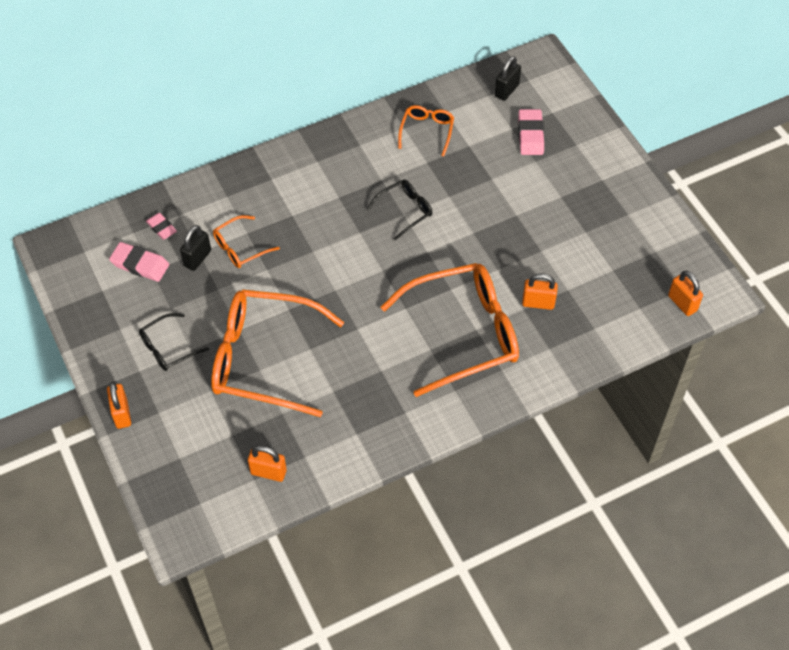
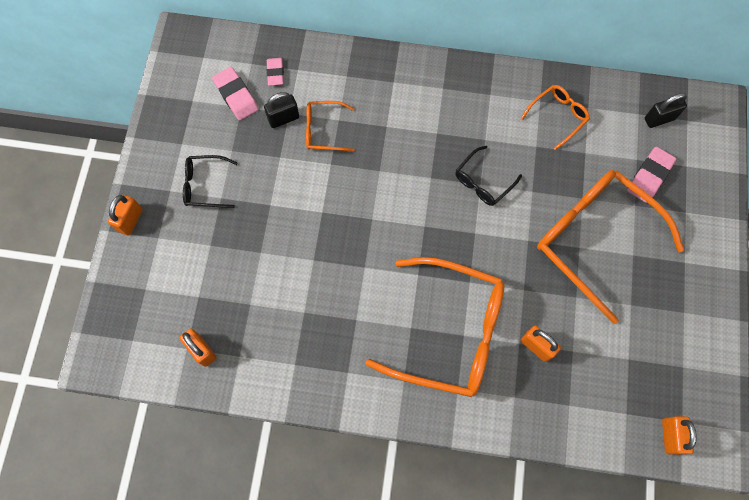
camera: 35 degrees right, 15 degrees up
orange glasses [211,289,344,417] -> orange glasses moved to [537,170,684,324]
black glasses [367,180,433,240] -> black glasses turned 135 degrees clockwise [455,146,522,206]

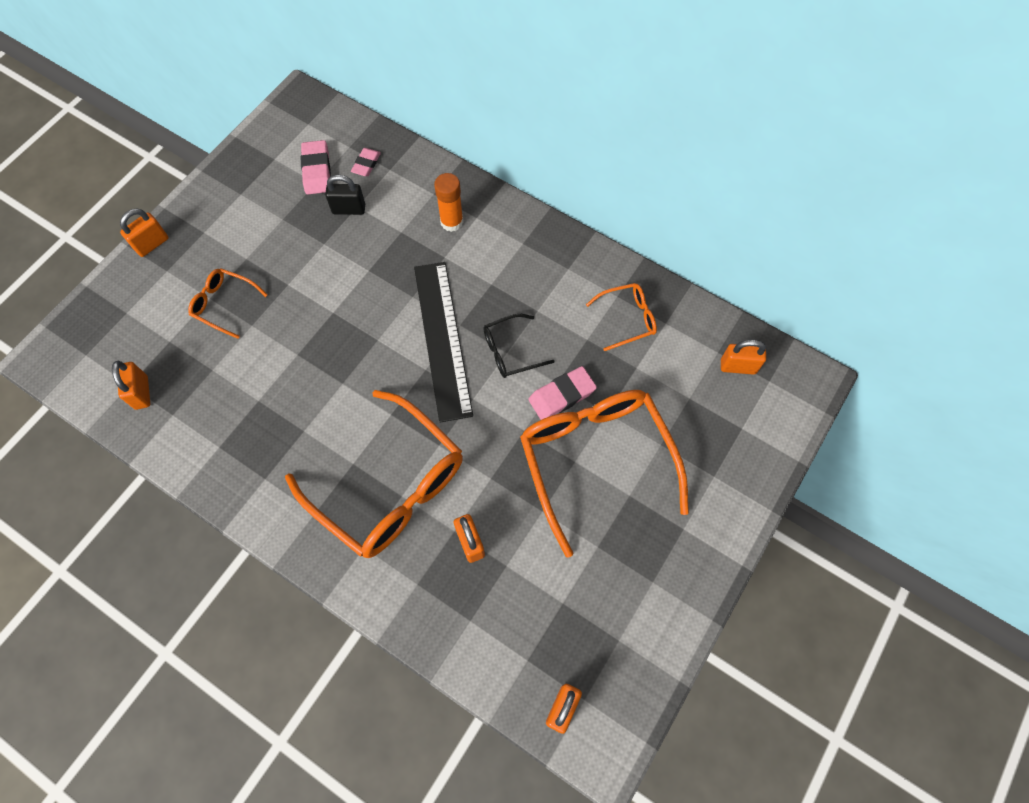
camera: 25 degrees right, 5 degrees down
black glasses [183,155,237,208] -> none
orange glasses [306,101,354,152] -> orange glasses moved to [188,268,268,339]
pink eraser [627,147,676,203] -> pink eraser moved to [528,366,597,420]
black padlock [645,93,687,128] -> orange padlock [721,340,766,375]
none -> black ruler [414,262,473,422]
none -> orange glue stick [434,173,464,232]

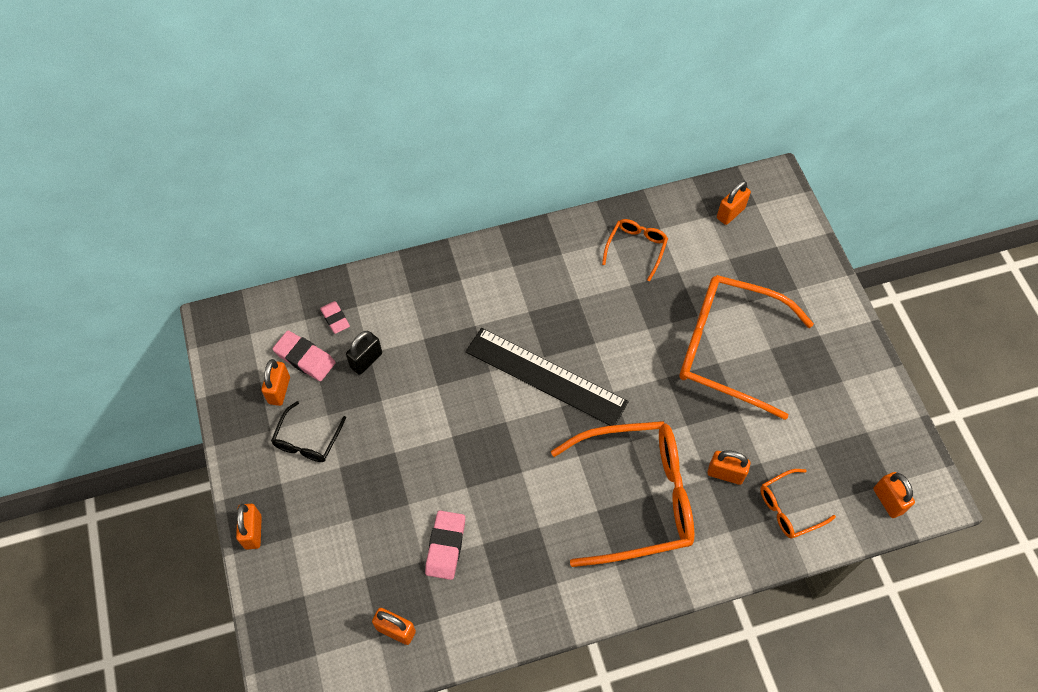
camera: 50 degrees left, 5 degrees down
orange glasses [188,268,268,339] -> orange glasses moved to [760,469,836,539]
orange glue stick [434,173,464,232] -> none
black glasses [483,314,555,378] -> black glasses moved to [271,401,346,462]
pink eraser [528,366,597,420] -> pink eraser moved to [425,511,465,580]
none -> orange padlock [261,359,290,406]

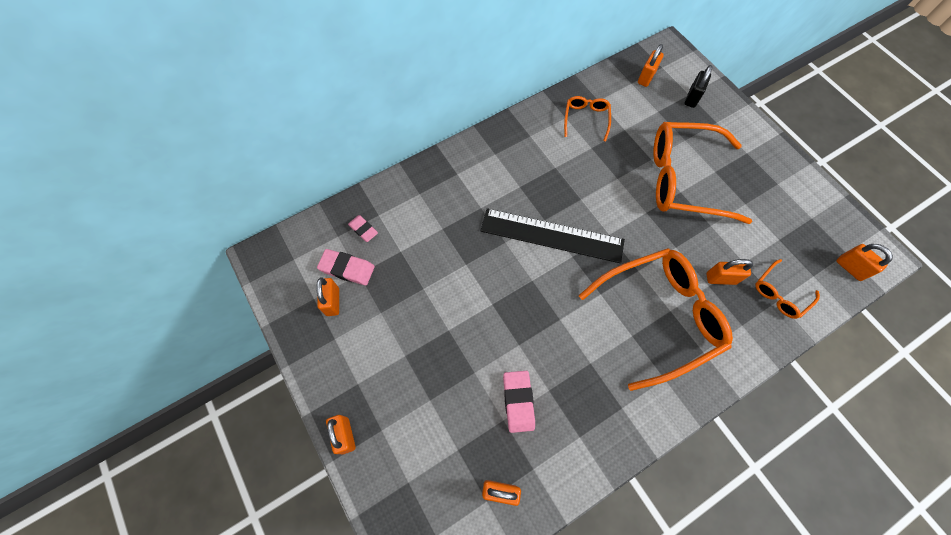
camera: 15 degrees left, 5 degrees up
black glasses [271,401,346,462] -> none
black padlock [346,331,382,375] -> black padlock moved to [685,65,712,108]

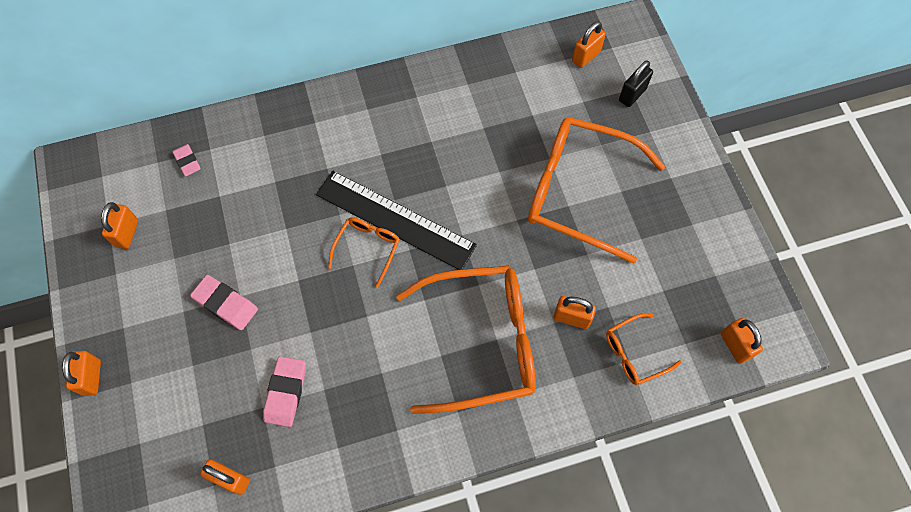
camera: 15 degrees right, 0 degrees up
pink eraser [317,249,375,285] -> pink eraser moved to [190,275,258,330]
orange glasses [564,96,611,142] -> orange glasses moved to [328,217,400,288]

